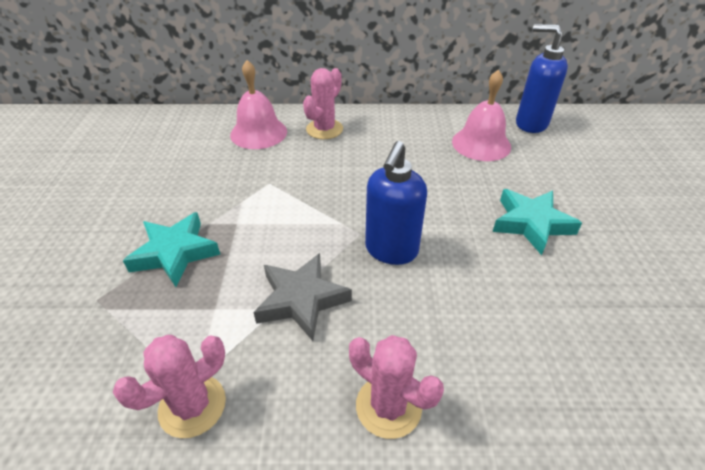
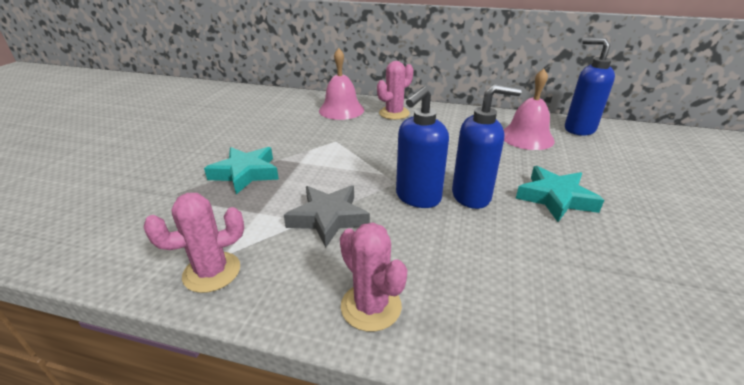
camera: 15 degrees right, 10 degrees down
none -> blue soap dispenser [452,84,522,209]

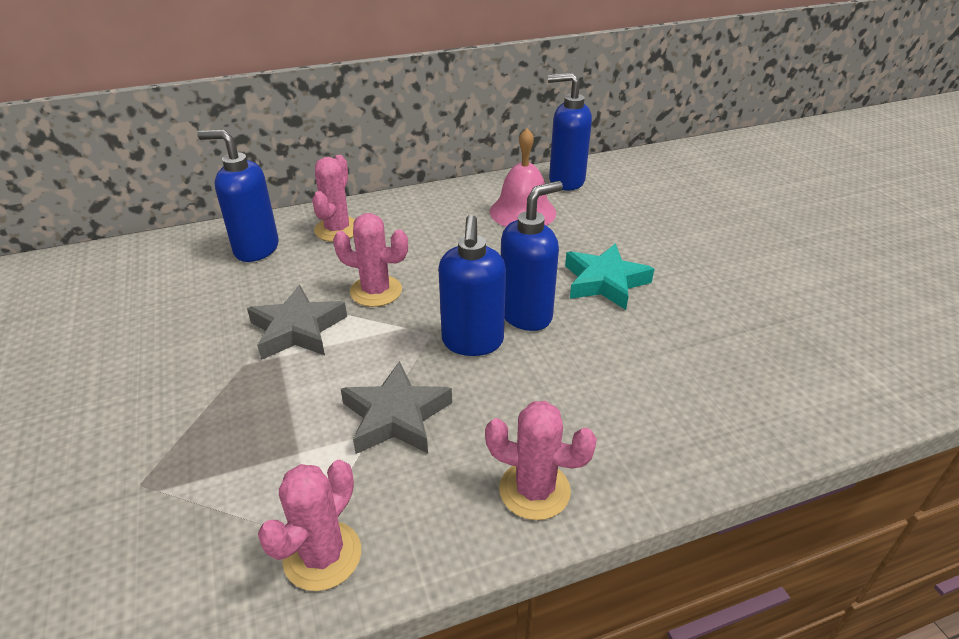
camera: 35 degrees left, 5 degrees up
turquoise star [204,147,279,194] -> none
pink bell [319,48,364,120] -> blue soap dispenser [197,130,279,262]
none -> grey star [247,285,347,360]
none -> pink cactus [333,213,408,307]

